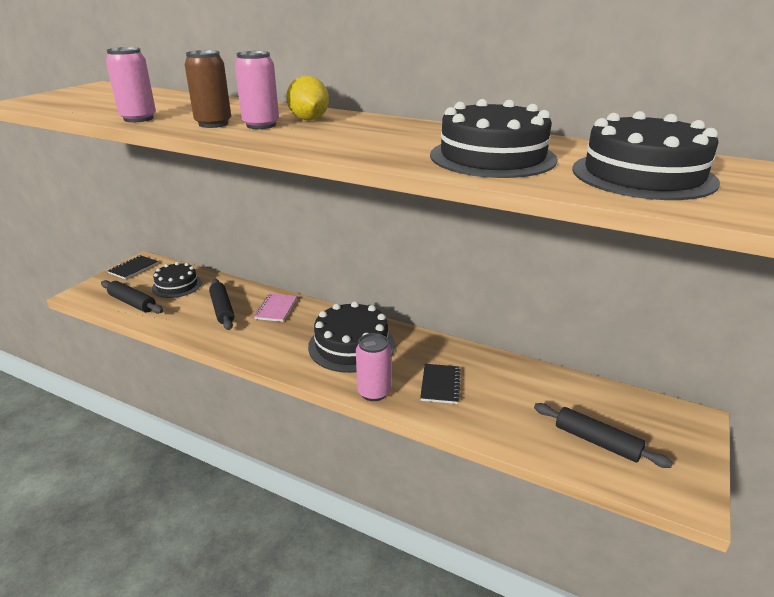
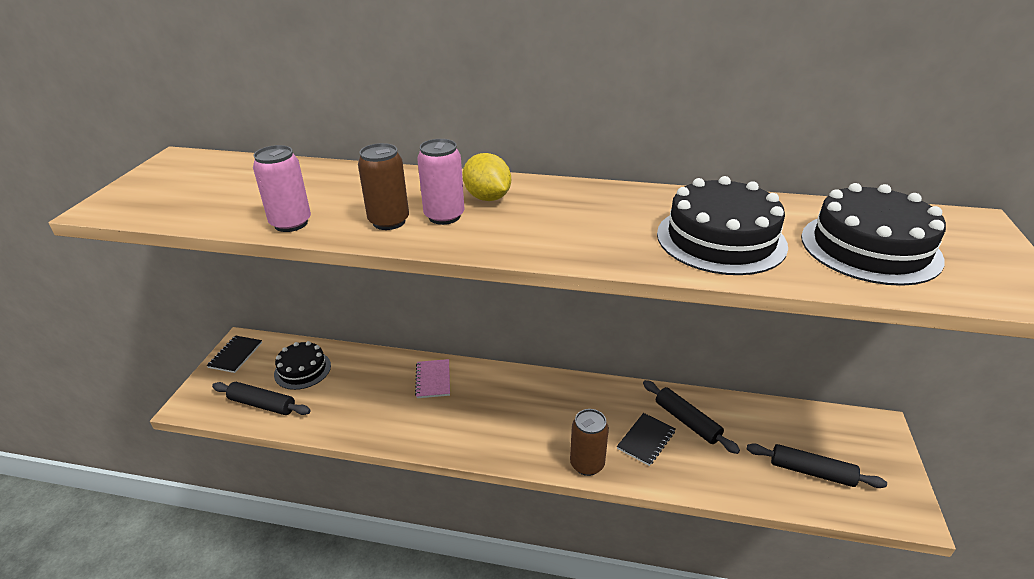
camera: 15 degrees left, 5 degrees up
black rolling pin [209,279,234,330] -> black rolling pin moved to [643,380,740,454]
black cake [308,301,395,373] -> none
pink can [356,333,391,401] -> brown can [570,409,609,476]
black notebook [420,364,461,404] -> black notebook turned 45 degrees clockwise [617,413,675,466]

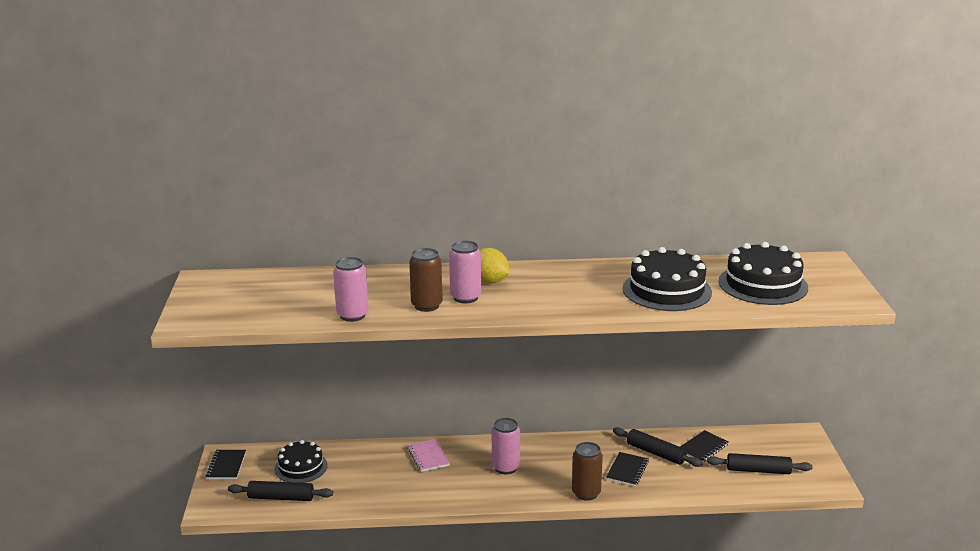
camera: 15 degrees left, 10 degrees down
none -> pink can [492,418,520,474]
none -> black notebook [680,430,728,463]

